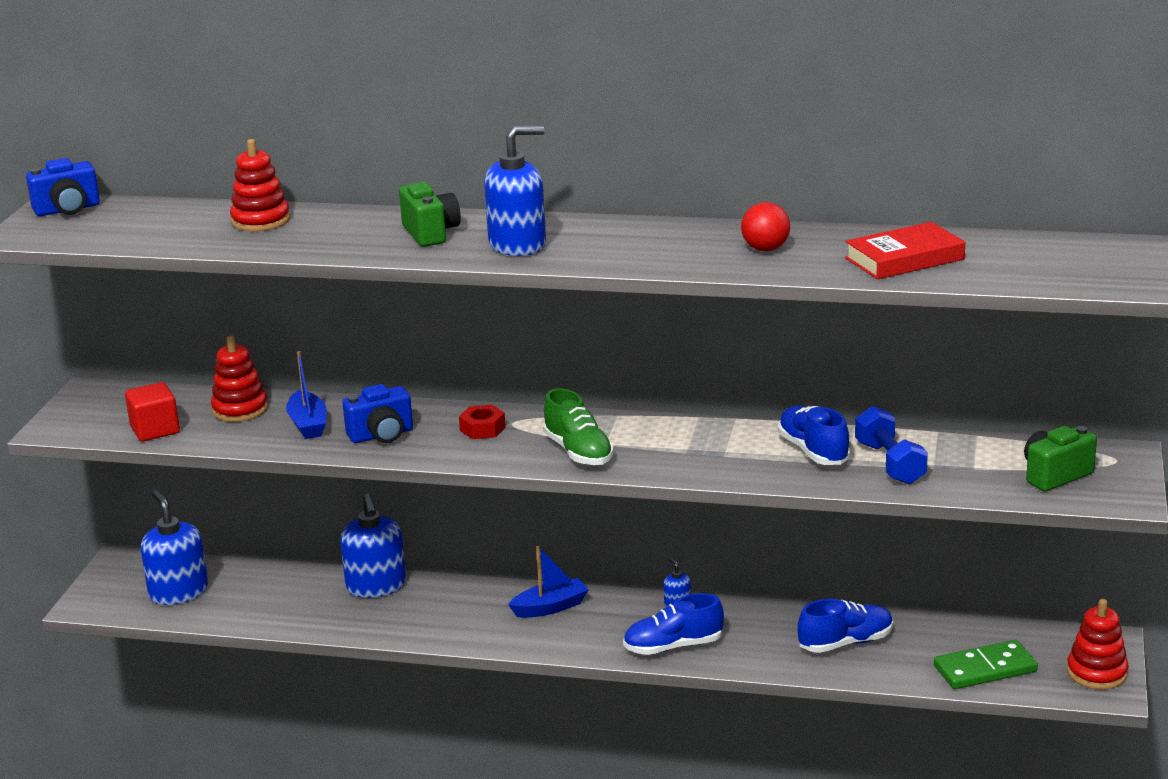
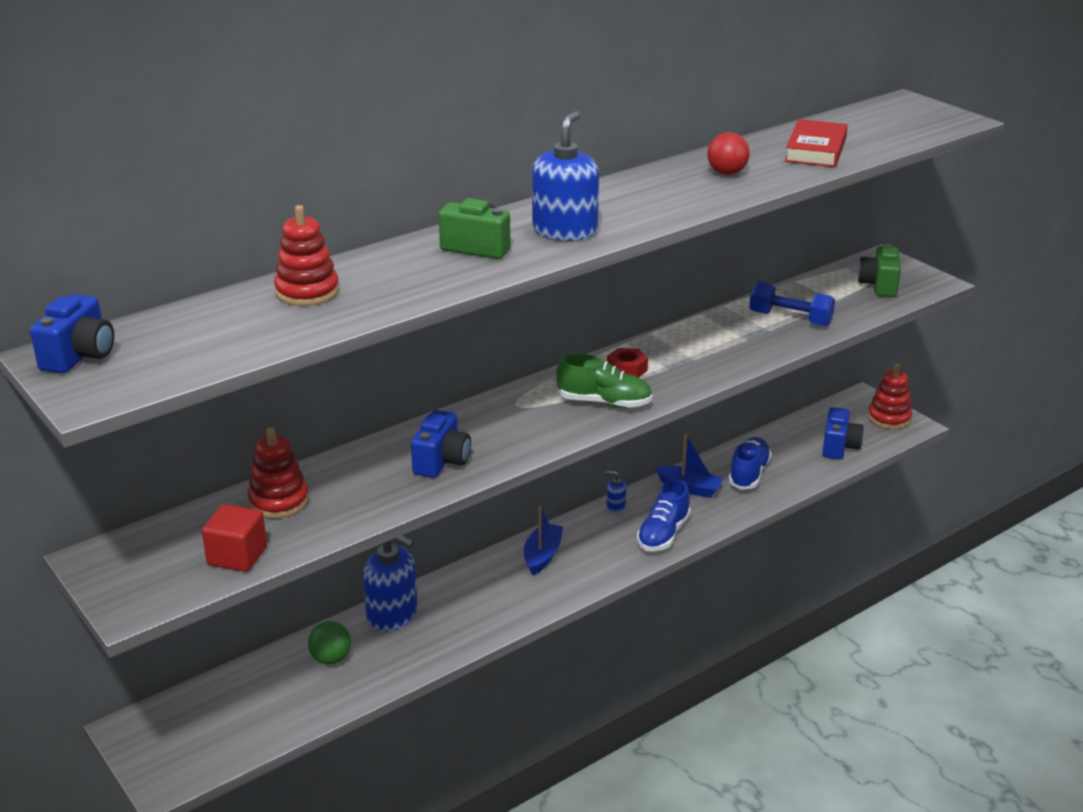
camera: 50 degrees left, 5 degrees up
blue soap dispenser [141,490,208,605] -> none
blue boat [286,351,326,439] -> blue boat moved to [656,434,723,498]
red nut [459,405,506,439] -> red nut moved to [607,348,648,378]
blue shoe [778,405,850,465] -> none
green domino [934,640,1038,689] -> blue camera [822,407,864,460]
none -> green ball [308,621,351,665]

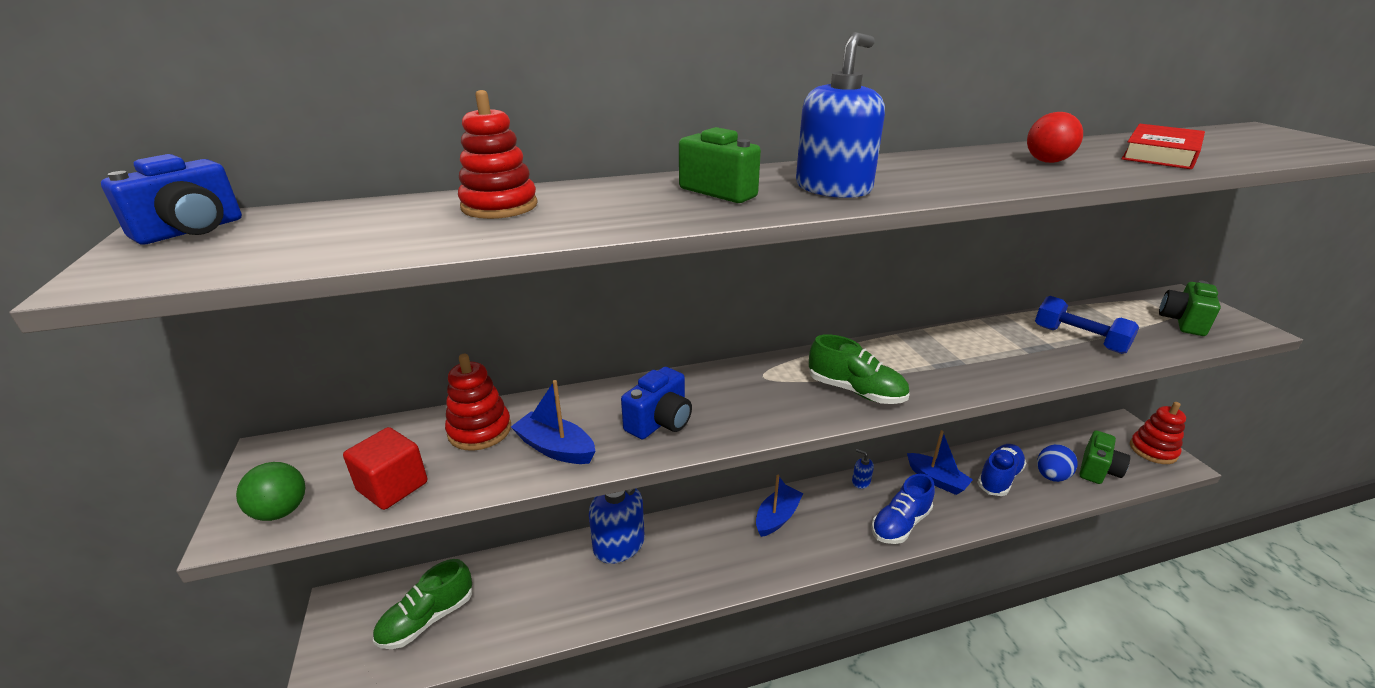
camera: 20 degrees right, 0 degrees up
green ball [308,621,351,665] -> green ball moved to [236,462,305,521]
red nut [607,348,648,378] -> none
blue camera [822,407,864,460] -> green camera [1080,431,1130,484]
none -> green shoe [373,559,472,649]
none -> blue boat [511,380,595,464]
none -> blue egg [1037,444,1078,482]

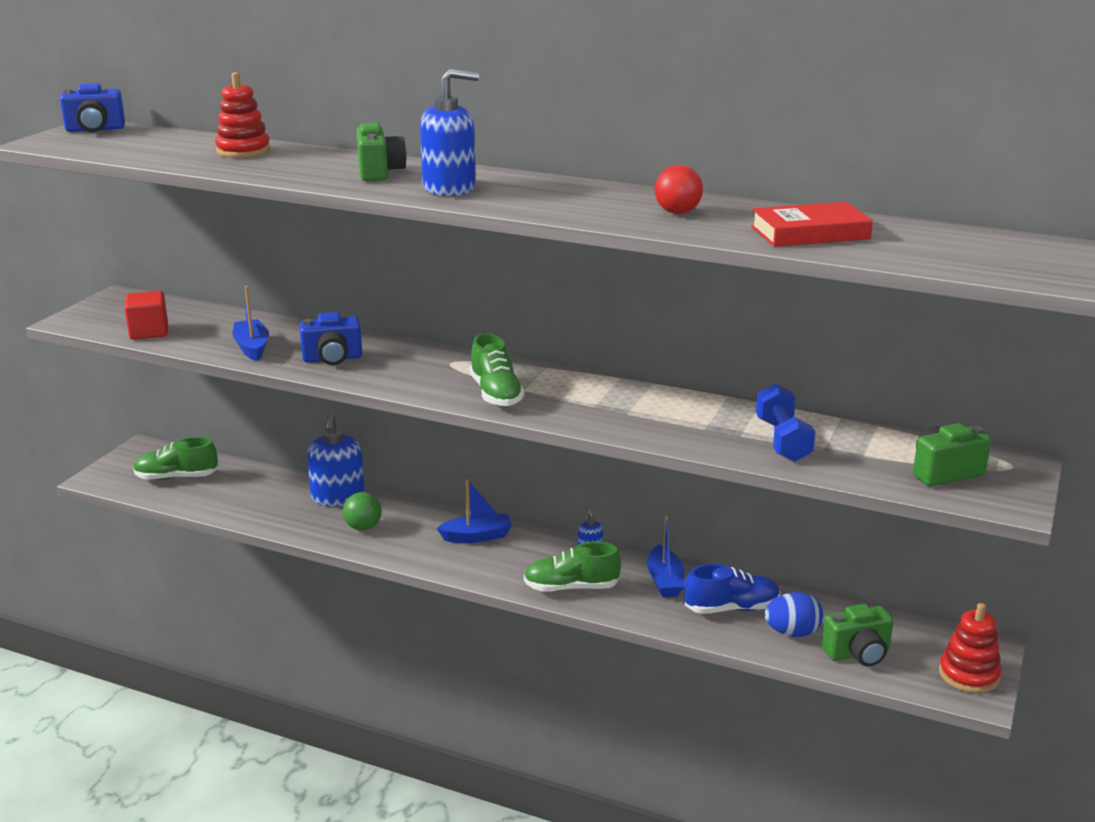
camera: 40 degrees right, 5 degrees down
green ball [236,462,305,521] -> green ball moved to [343,492,382,531]
red stacking toy [445,354,511,451] -> none
blue shoe [871,474,935,544] -> green shoe [524,542,621,592]

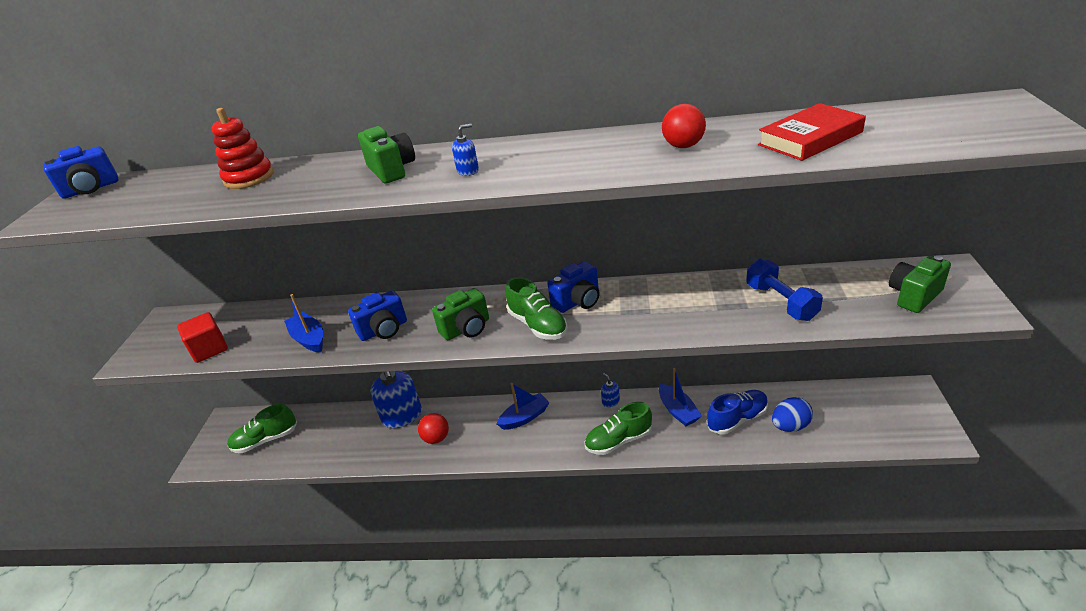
camera: 15 degrees left, 10 degrees up
green ball [343,492,382,531] -> red ball [418,413,449,444]
blue soap dispenser [420,68,479,196] -> blue soap dispenser [452,124,479,176], size x0.44
green camera [822,604,893,666] -> green camera moved to [432,288,489,340]
red stacking toy [939,603,1002,693] -> none
none -> blue camera [547,261,600,313]

